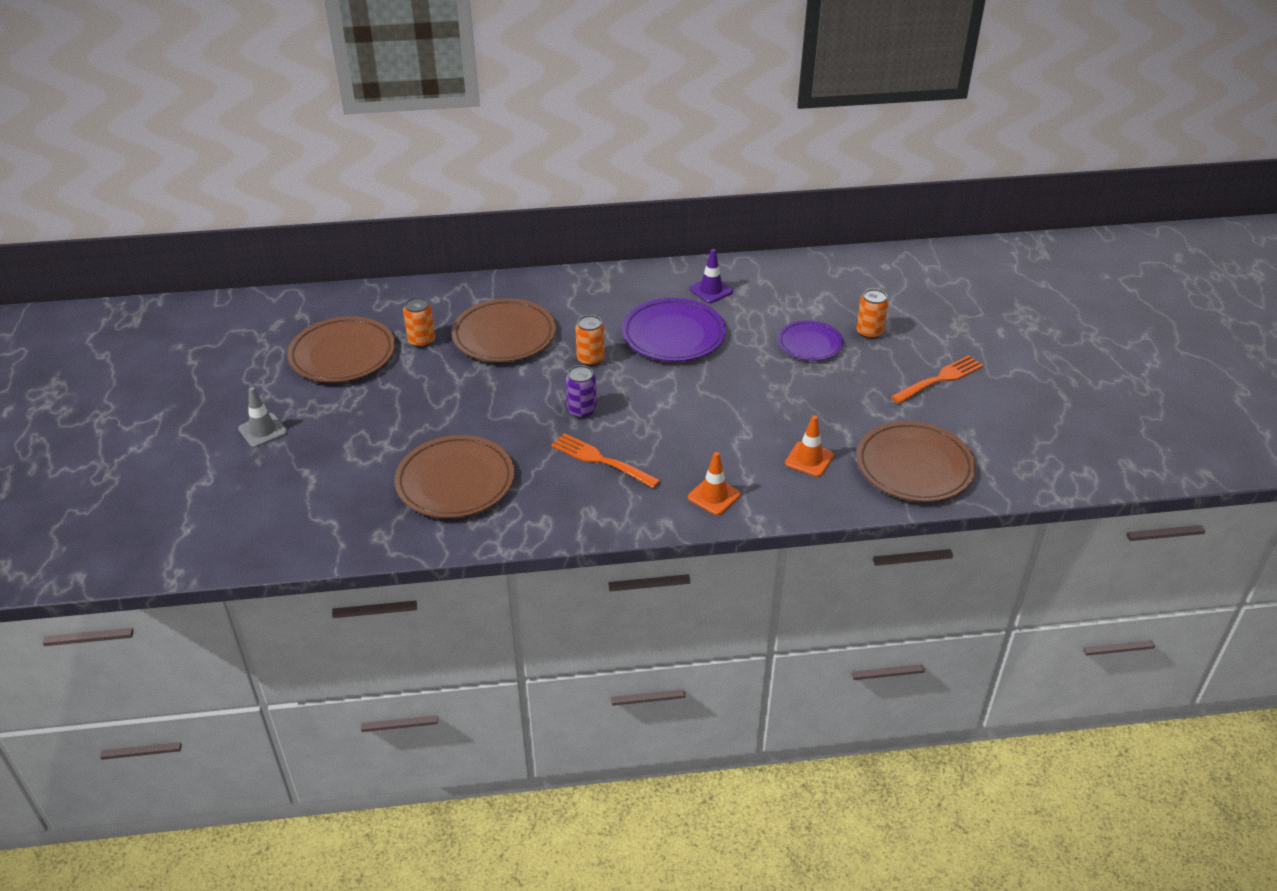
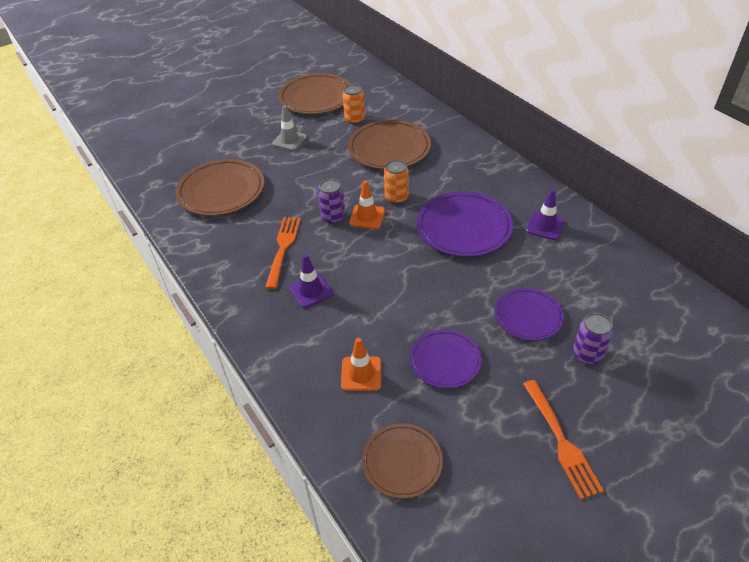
camera: 65 degrees right, 5 degrees up
grey traffic cone [238,387,287,448] -> grey traffic cone moved to [272,105,307,151]
orange traffic cone [688,452,741,515] -> orange traffic cone moved to [349,180,385,229]
orange can [856,289,889,339] -> purple can [573,313,613,364]
brown plate [856,421,976,502] -> brown plate [362,423,443,499], size x0.62
orange fork [891,355,984,404] -> orange fork turned 45 degrees clockwise [523,380,604,499]
none -> purple traffic cone [289,254,333,308]
none -> purple plate [410,330,482,388]

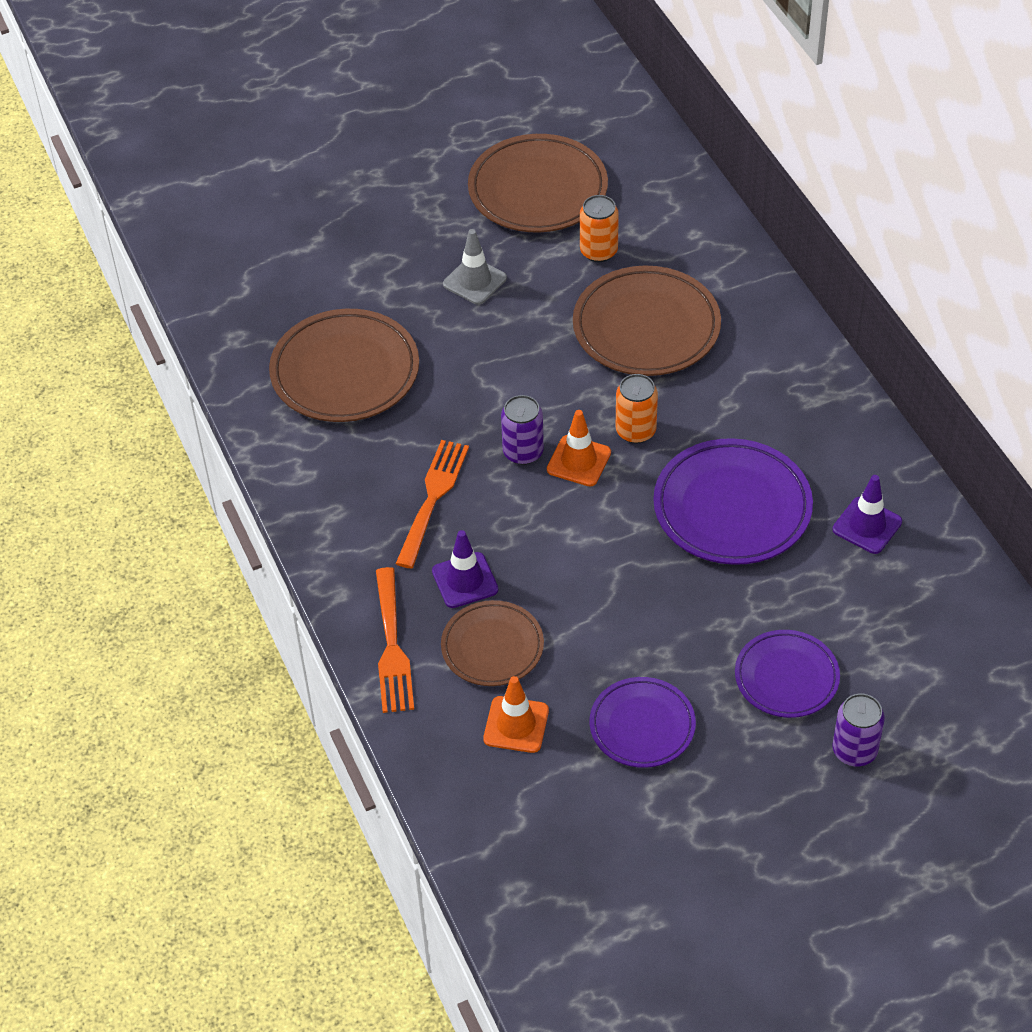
camera: 10 degrees right, 5 degrees up
brown plate [362,423,443,499] -> brown plate moved to [441,600,544,686]
orange fork [523,380,604,499] -> orange fork moved to [376,567,414,713]

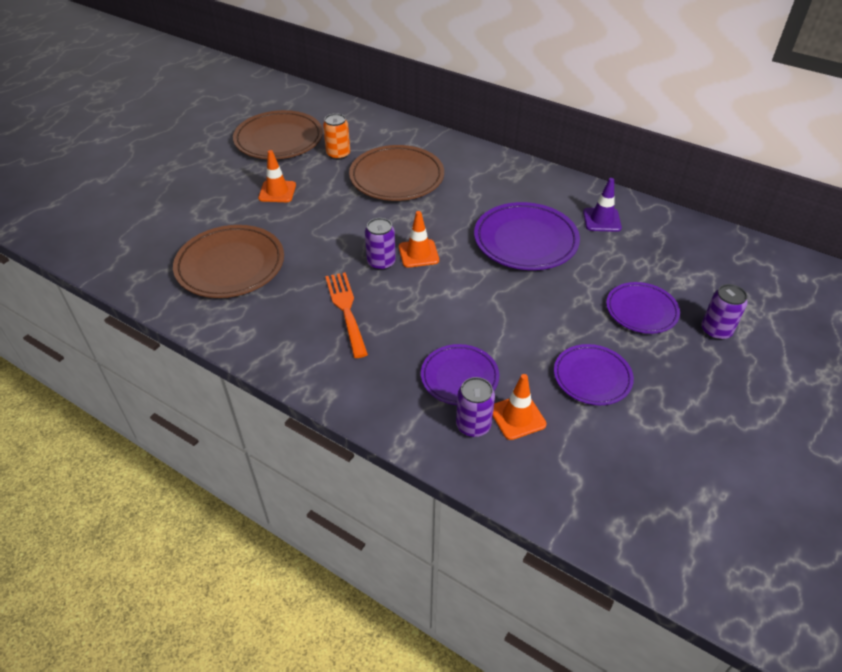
camera: 35 degrees left, 5 degrees down
orange fork [376,567,414,713] -> none
purple traffic cone [432,530,498,608] -> none
brown plate [441,600,544,686] -> purple plate [421,344,499,405]
grey traffic cone [443,229,507,305] -> orange traffic cone [258,150,296,202]
orange can [616,374,658,444] -> none
none -> purple can [456,377,495,437]

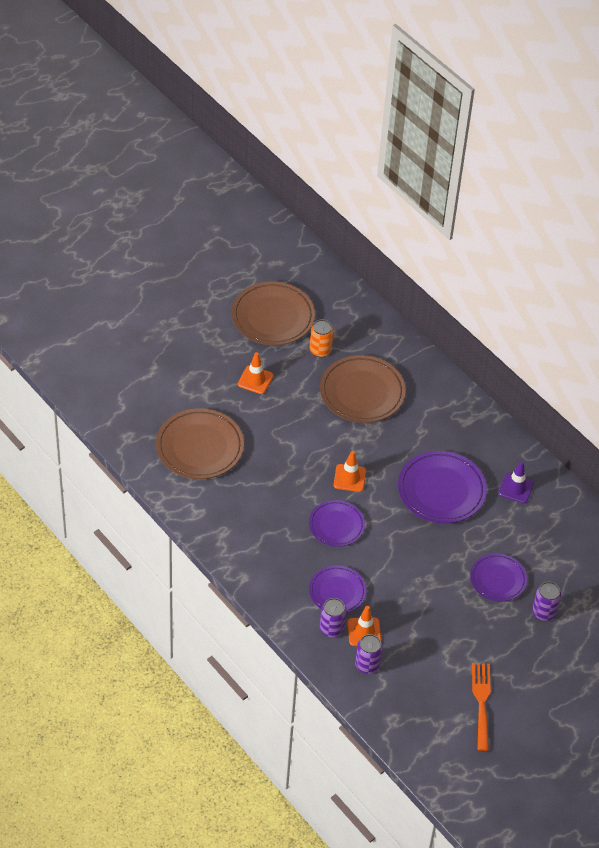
camera: 15 degrees right, 5 degrees up
orange fork [325,272,368,358] -> orange fork moved to [472,663,491,751]
purple can [365,218,396,270] -> purple can moved to [355,634,383,674]
purple plate [554,344,634,405] -> purple plate moved to [309,500,365,547]

